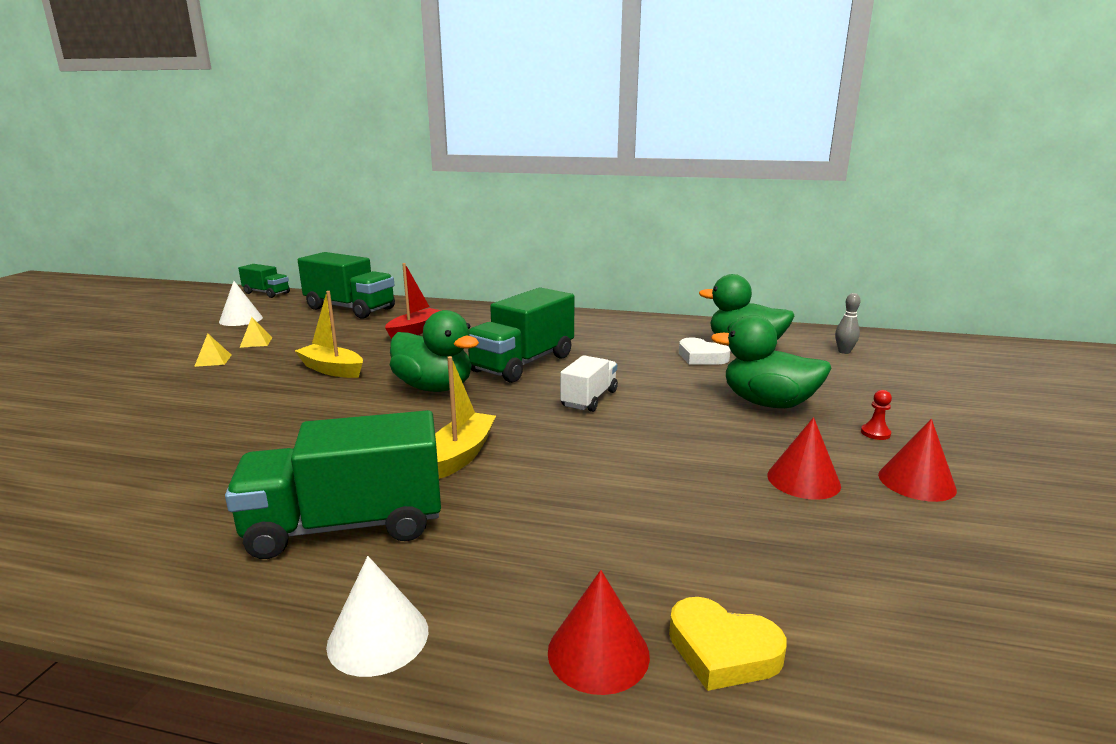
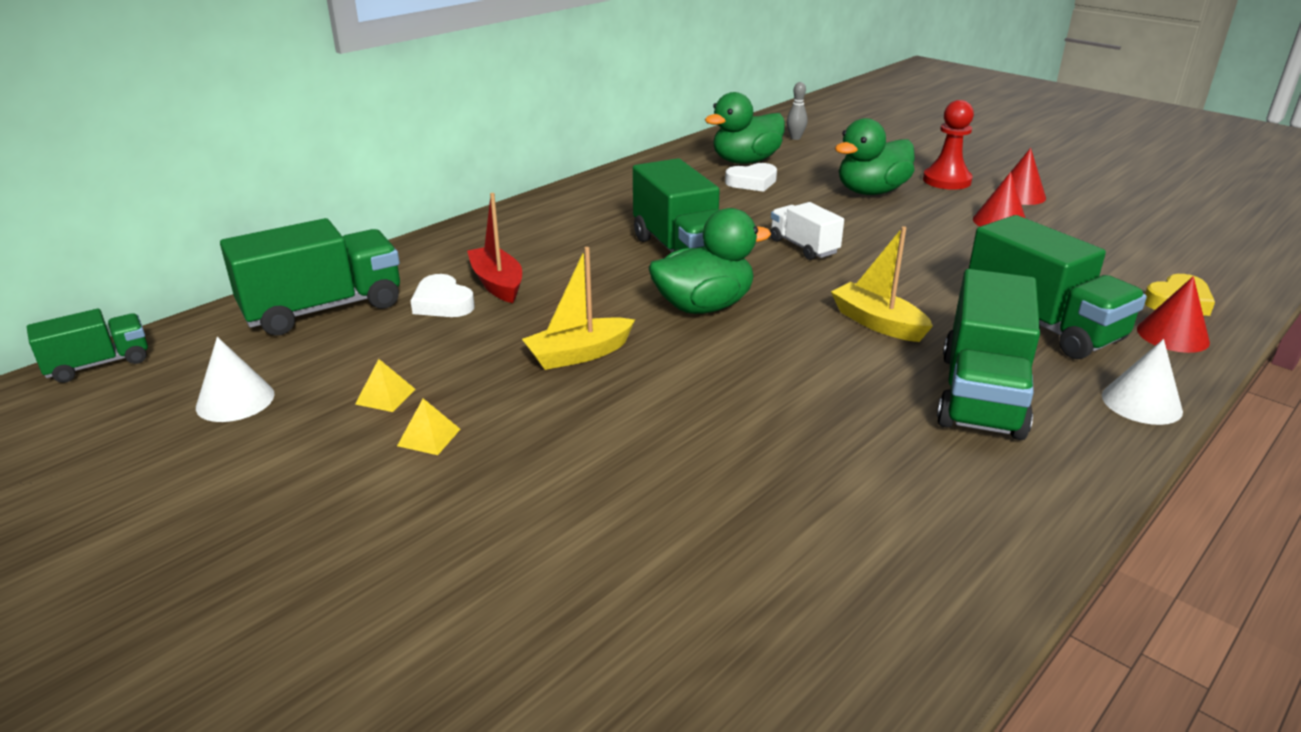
camera: 60 degrees left, 10 degrees up
red pawn [861,390,892,440] -> red pawn [923,100,974,190], size x2.21
none -> white heart [410,274,475,317]
none -> green truck [969,215,1147,359]

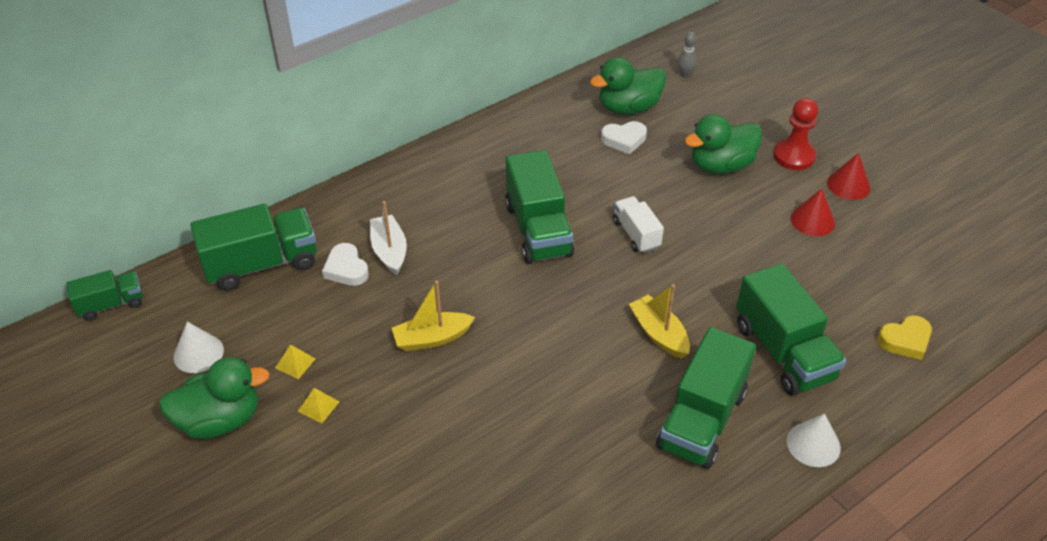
camera: 10 degrees right, 15 degrees up
red boat [467,193,522,303] -> white boat [370,201,407,275]
green duck [648,208,771,314] -> green duck moved to [159,357,270,439]
red cone [1137,276,1210,353] -> none

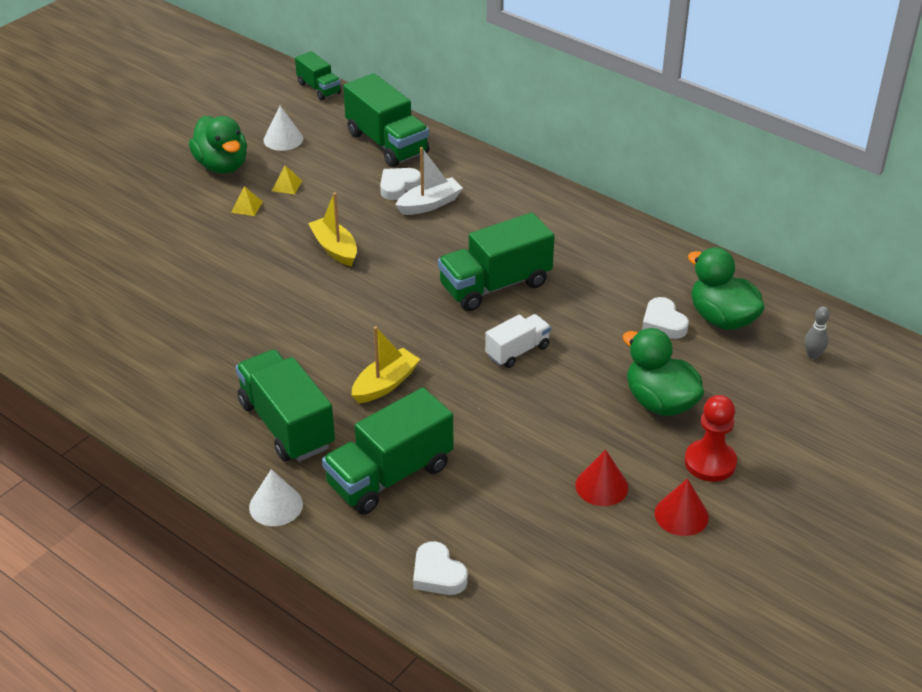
camera: 75 degrees right, 5 degrees down
green truck [656,327,756,469] -> green truck turned 45 degrees clockwise [235,349,335,462]
yellow heart [877,315,932,360] -> white heart [413,541,468,595]

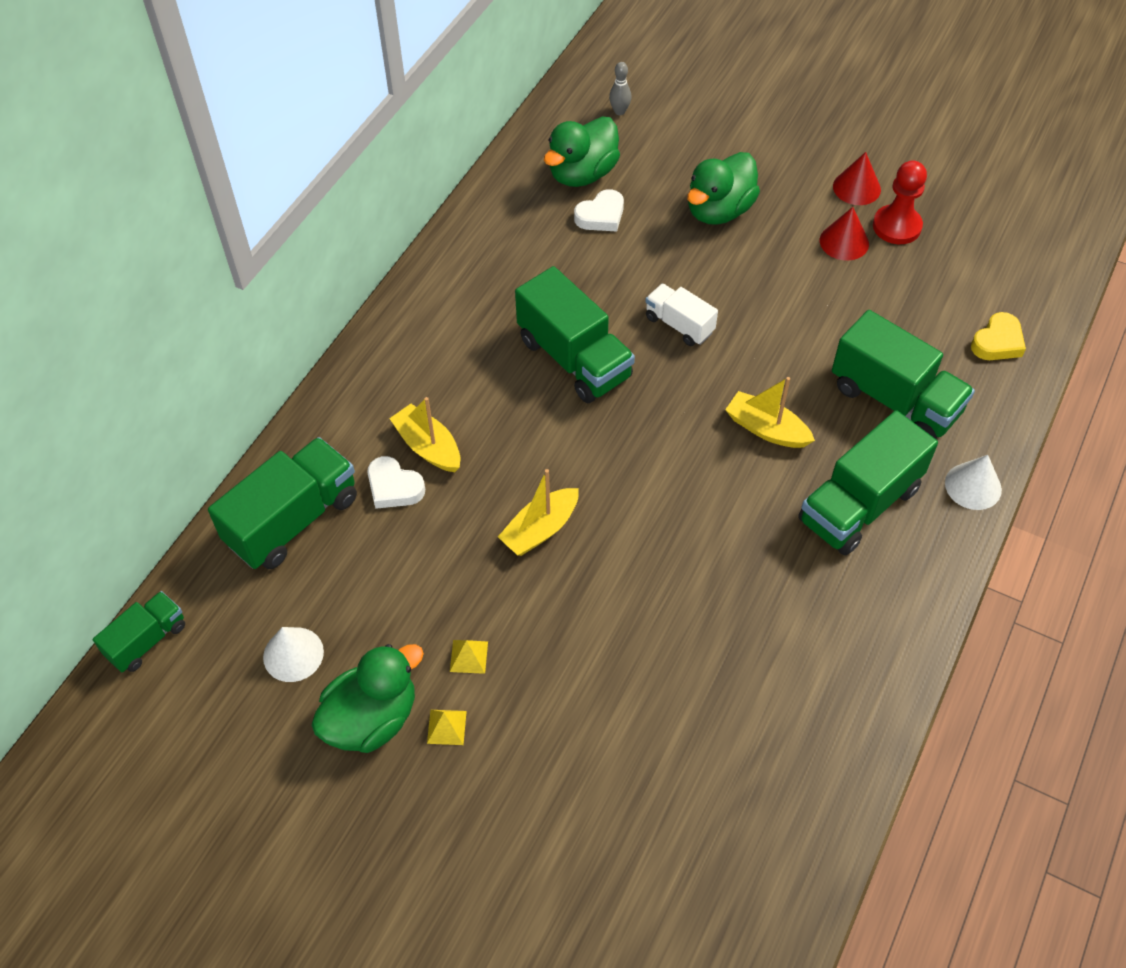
camera: 100 degrees left, 15 degrees up
yellow pyramid [272,165,302,194] -> yellow pyramid moved to [427,710,467,745]
white boat [396,147,463,215] -> yellow boat [389,397,460,472]
white heart [413,541,468,595] -> yellow heart [971,312,1026,360]
red pawn [685,395,737,482] -> red pawn moved to [873,161,927,244]

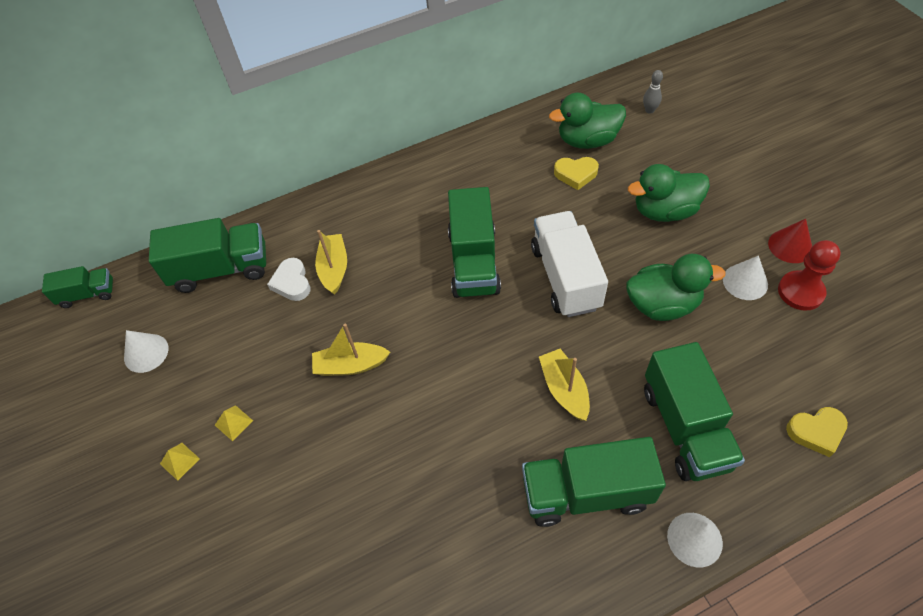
camera: 40 degrees right, 0 degrees up
green duck [311,644,424,753] -> green duck moved to [626,254,726,321]
white heart [574,189,624,231] -> yellow heart [554,157,599,190]
white truck [645,283,718,346] -> white truck [531,211,608,317], size x1.77
red cone [820,207,869,261] -> white cone [723,255,768,300]

